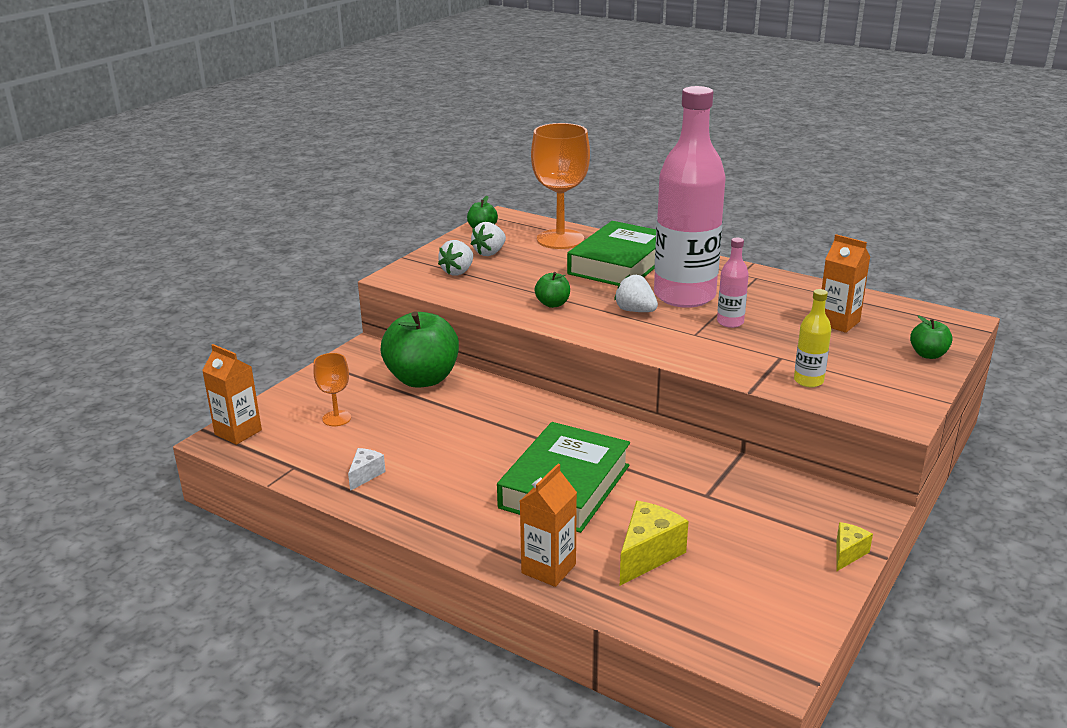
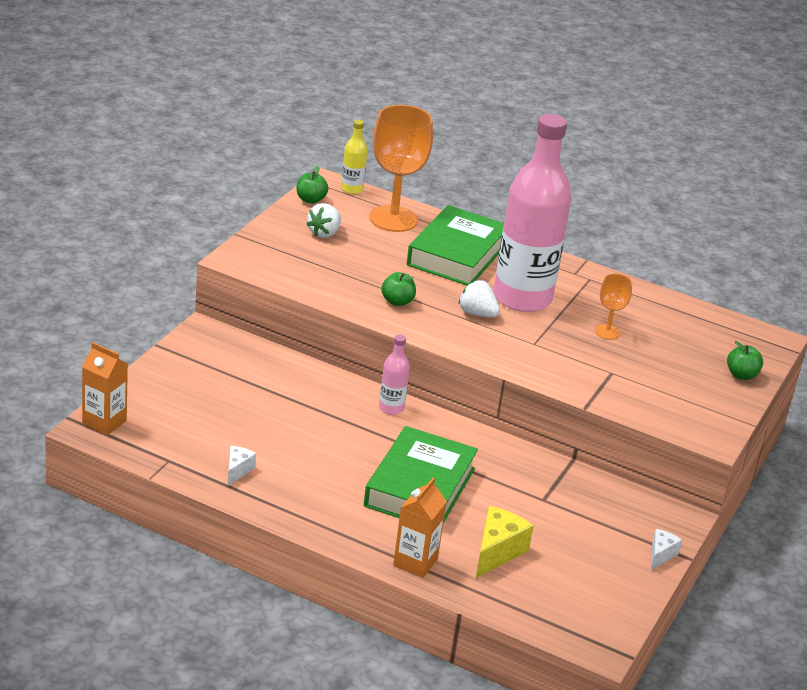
camera: 10 degrees left, 5 degrees up
orange goblet [313,353,351,426] -> orange goblet moved to [595,274,632,340]
green apple [381,311,459,388] -> none
white strawberry [438,240,473,276] -> none
pink bottle [717,238,749,328] -> pink bottle moved to [379,335,410,415]
yellow bottle [794,289,831,387] -> yellow bottle moved to [341,120,368,194]
orange carton [822,234,870,333] -> none
yellow cheese [836,522,873,572] -> white cheese [651,529,682,570]

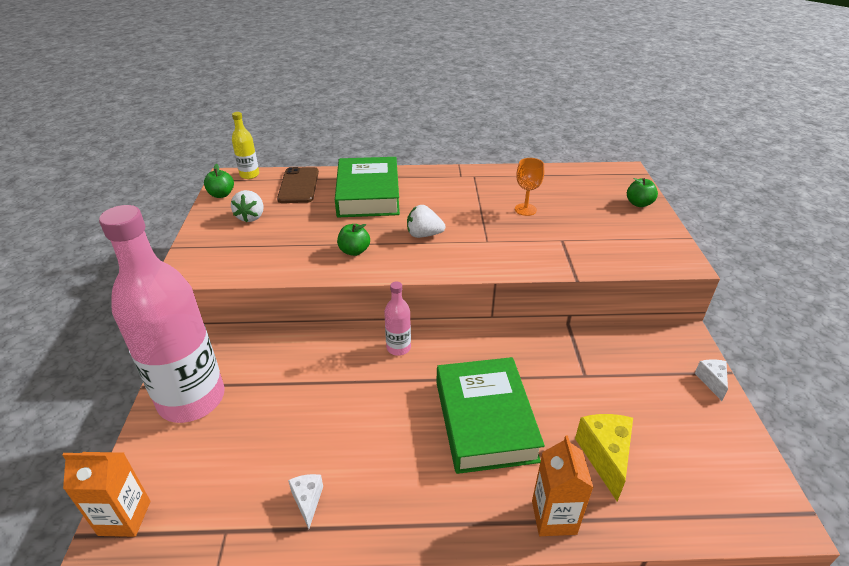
camera: 25 degrees left, 5 degrees up
orange goblet [369,105,433,232] -> brown phone [277,167,319,203]
pink bottle [494,114,571,312] -> pink bottle moved to [99,205,225,423]

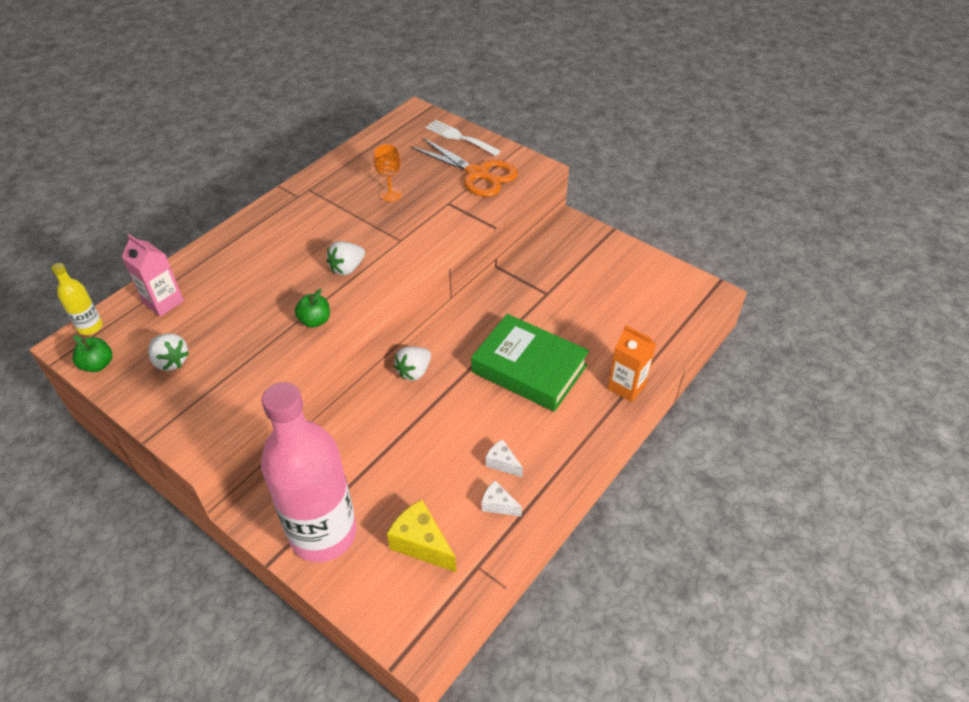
camera: 50 degrees left, 10 degrees up
orange carton [63,452,151,537] -> none
brown phone [277,167,319,203] -> pink carton [122,234,184,317]
green book [335,157,400,217] -> none
pink bottle [384,282,411,356] -> white strawberry [394,346,431,381]
yellow cheese [575,414,633,502] -> yellow cheese moved to [387,499,456,572]
green apple [627,178,658,207] -> white fork [425,120,501,156]
white cheese [695,359,728,401] -> white cheese moved to [486,439,523,477]
none -> orange scissors [411,137,518,197]

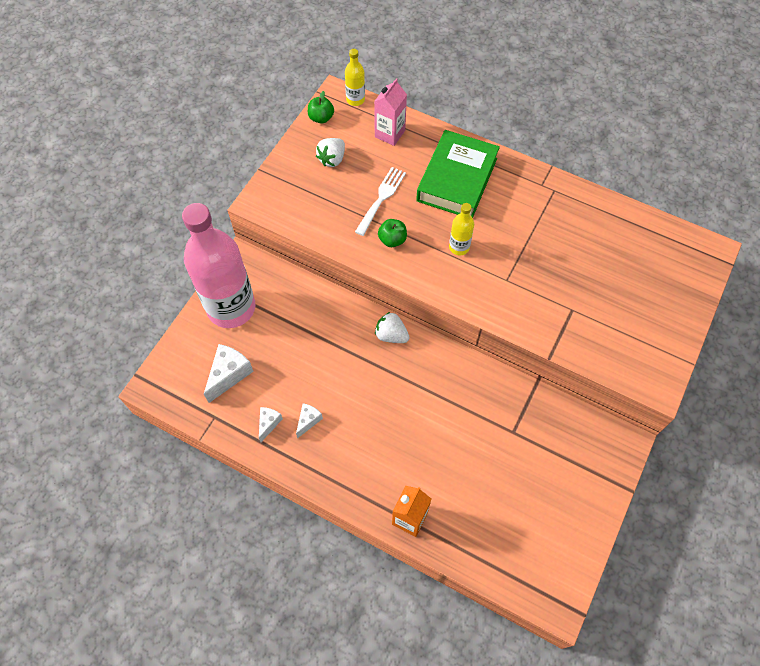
camera: 80 degrees right, 15 degrees up
white strawberry [327,241,365,275] -> yellow bottle [449,203,474,255]
orange goblet [373,144,402,202] -> none
yellow cheese [387,499,456,572] -> white cheese [204,344,254,403]
orange scissors [411,137,518,197] -> none
white fork [425,120,501,156] -> white fork moved to [355,167,406,236]
green book [471,314,589,412] -> green book moved to [416,130,500,218]

